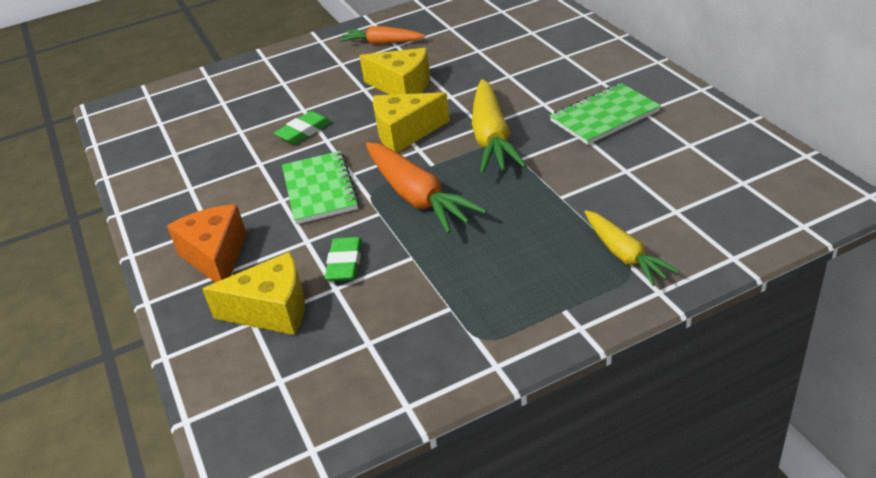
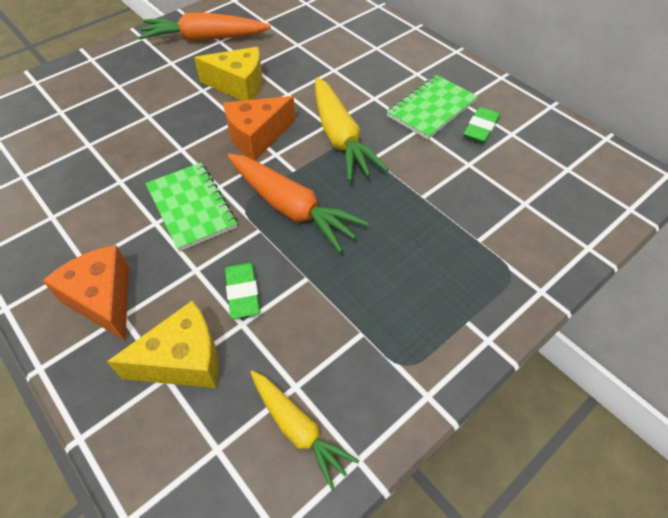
camera: 20 degrees left, 15 degrees up
green eraser [274,111,332,144] -> green eraser moved to [464,107,500,143]
orange carrot [339,26,426,44] -> orange carrot [138,13,271,42], size x1.59
yellow cheese [373,92,450,153] -> orange cheese [223,96,295,161]
yellow carrot [584,210,680,286] -> yellow carrot moved to [250,371,359,490]

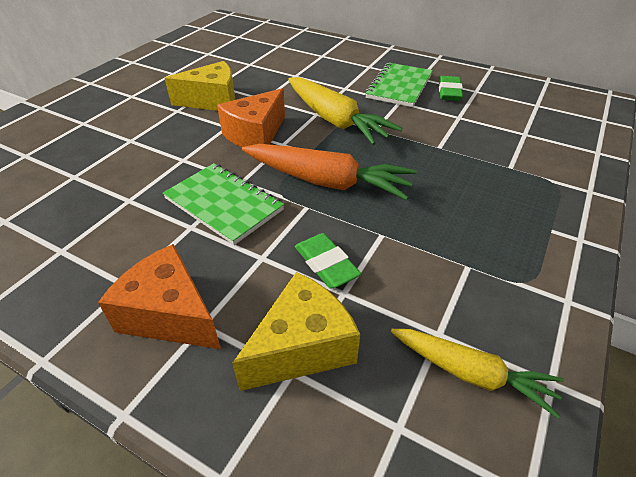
camera: 20 degrees left, 10 degrees down
orange carrot [138,13,271,42] -> none

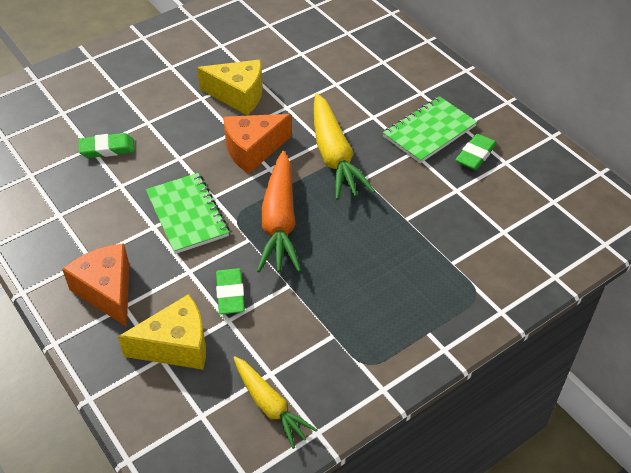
camera: 25 degrees right, 5 degrees up
orange carrot [242,144,417,200] -> orange carrot turned 45 degrees clockwise [257,151,301,273]
none -> green eraser [79,133,135,158]

